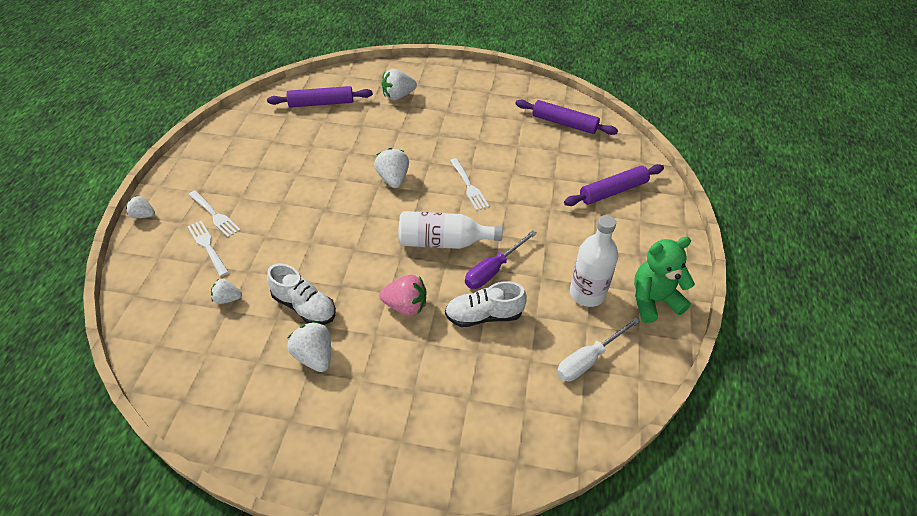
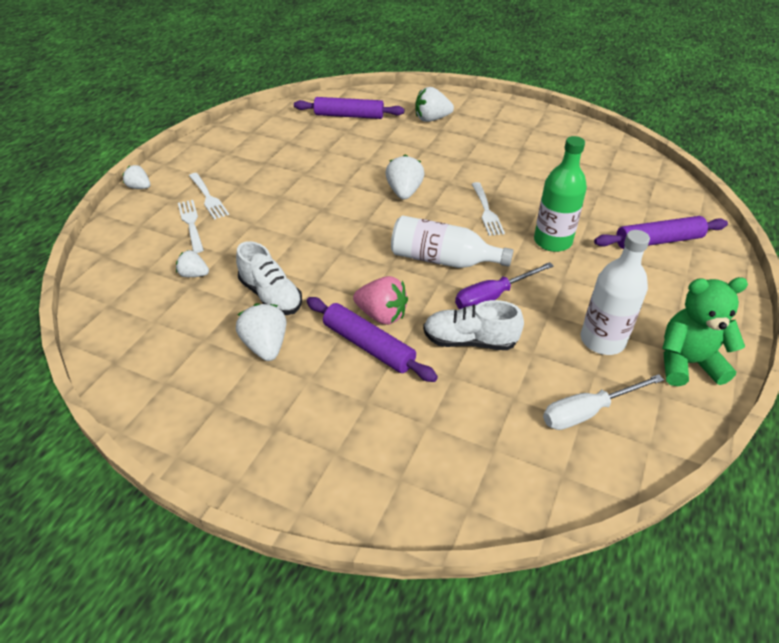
camera: 15 degrees right, 5 degrees down
purple rolling pin [516,100,618,135] -> purple rolling pin moved to [307,297,438,382]
none -> green bottle [534,136,587,252]

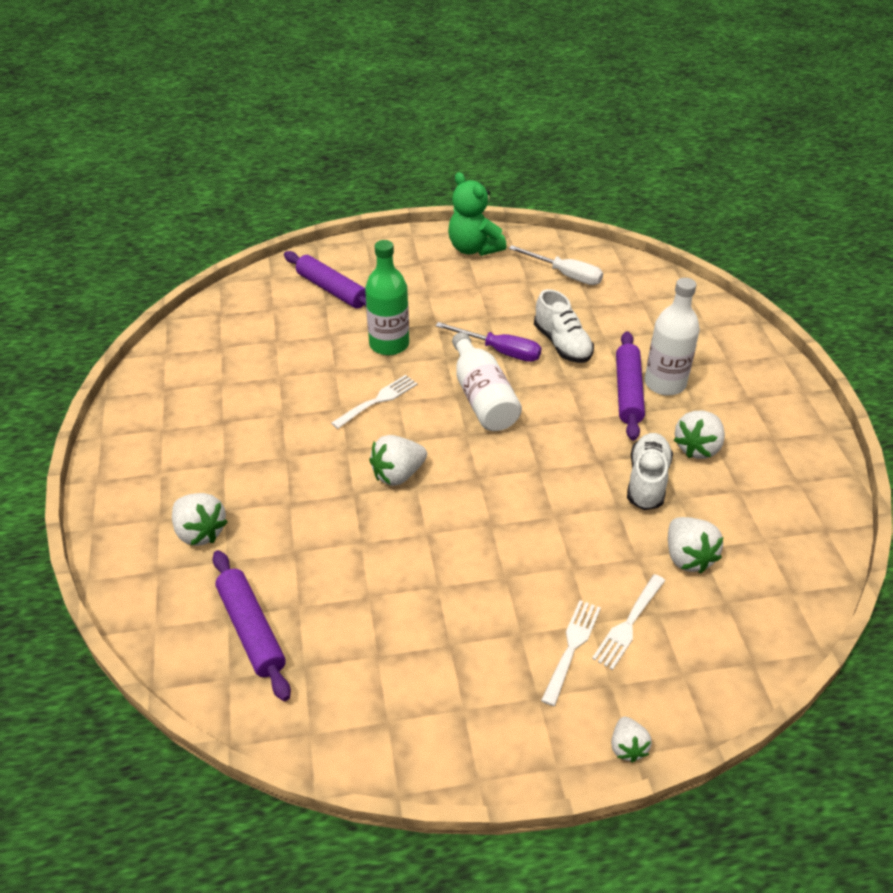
camera: 125 degrees left, 0 degrees up
white strawberry [176,250,209,277] -> white strawberry [668,517,723,574], size x1.60
pink strawberry [353,276,408,325] -> none
white bottle [581,230,650,355] -> white bottle moved to [645,278,700,396]

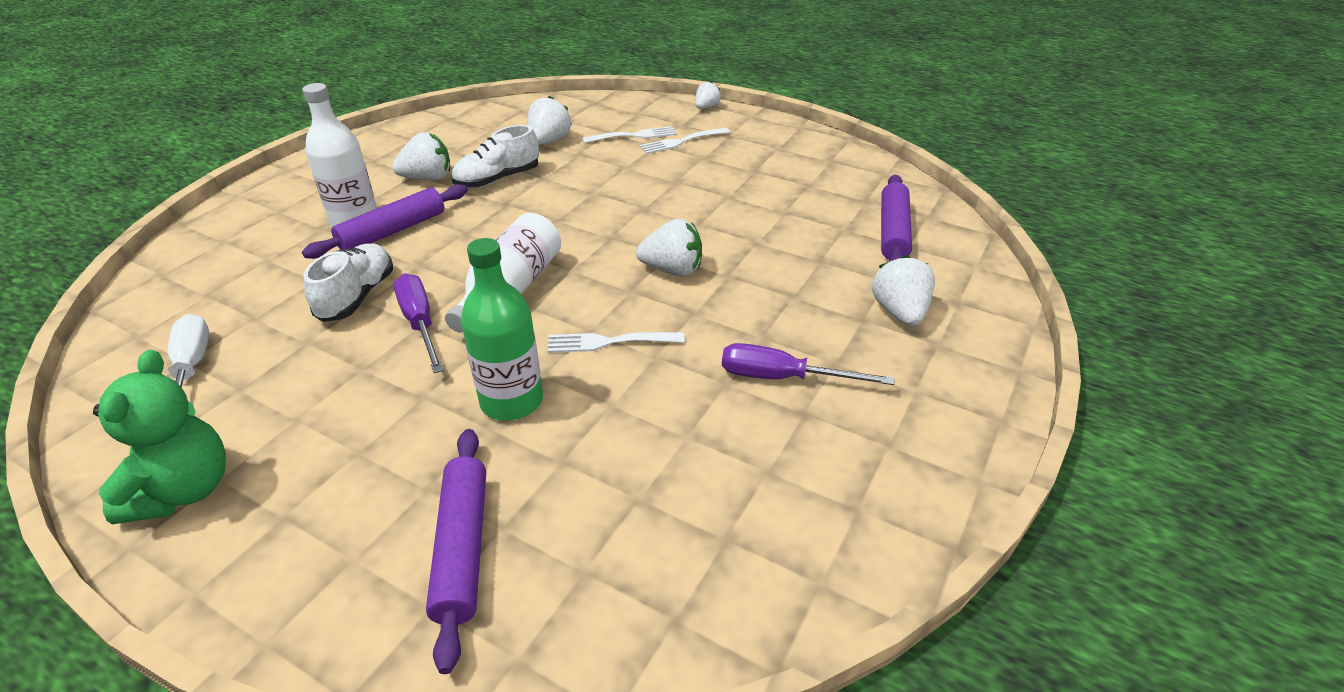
camera: 140 degrees left, 5 degrees down
none -> purple screwdriver [722,343,894,385]

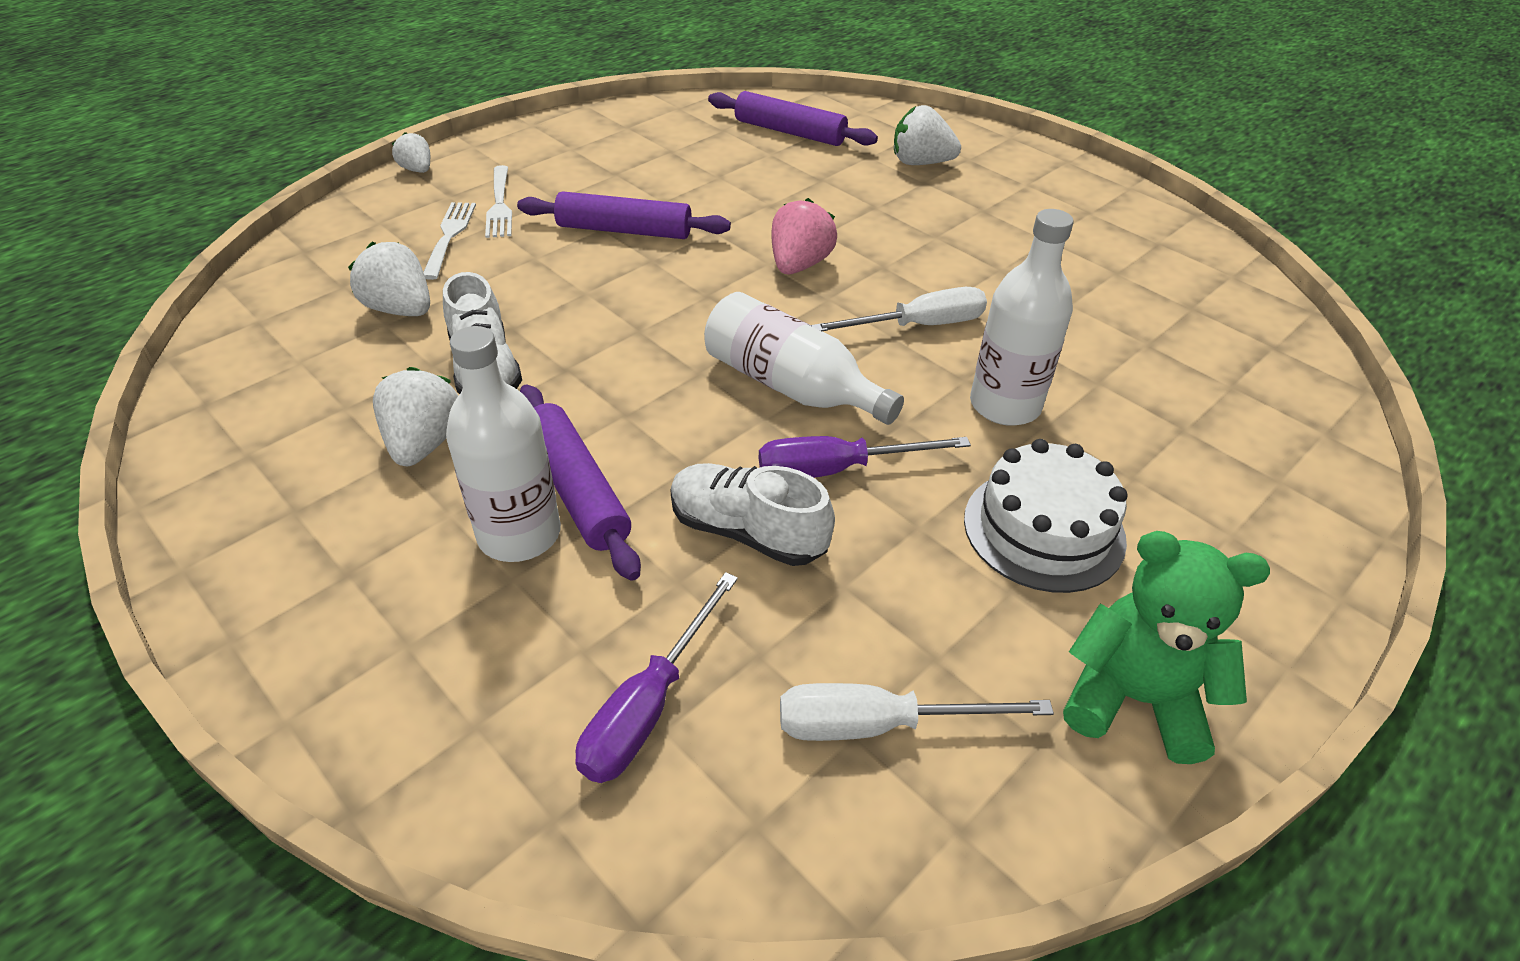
camera: 75 degrees left, 5 degrees up
purple rolling pin [426,429,486,674] -> purple rolling pin moved to [517,191,731,239]
green bottle [461,238,543,421] -> white bottle [970,209,1074,426]
white fork [547,332,685,353] -> white screwdriver [811,287,987,331]
white strawberry [636,218,702,276] -> pink strawberry [771,198,837,274]
purple screwdriver [722,343,894,385] -> purple screwdriver moved to [575,572,738,783]
none -> white cake [964,439,1128,593]

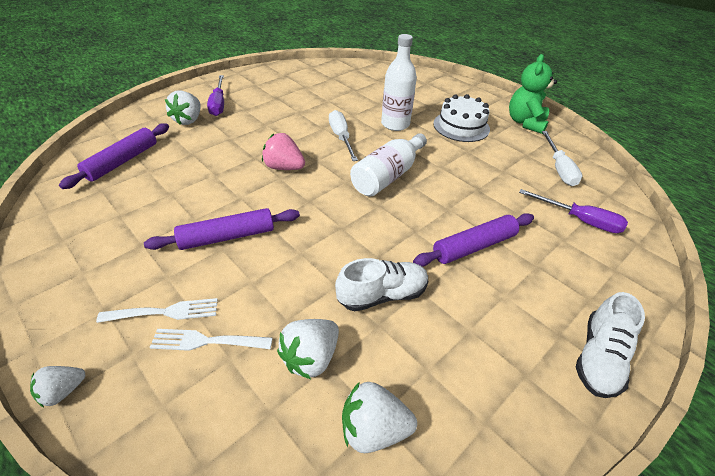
camera: 90 degrees left, 0 degrees up
white strawberry [373,367,458,466] -> white strawberry moved to [342,382,417,453]
white bottle [446,326,561,562] -> none
purple rolling pin [517,191,731,239] -> purple rolling pin turned 60 degrees clockwise [144,208,300,250]
white shoe [671,463,835,566] -> white shoe moved to [576,292,645,398]
purple screwdriver [759,436,971,478] -> purple screwdriver moved to [207,75,224,116]

